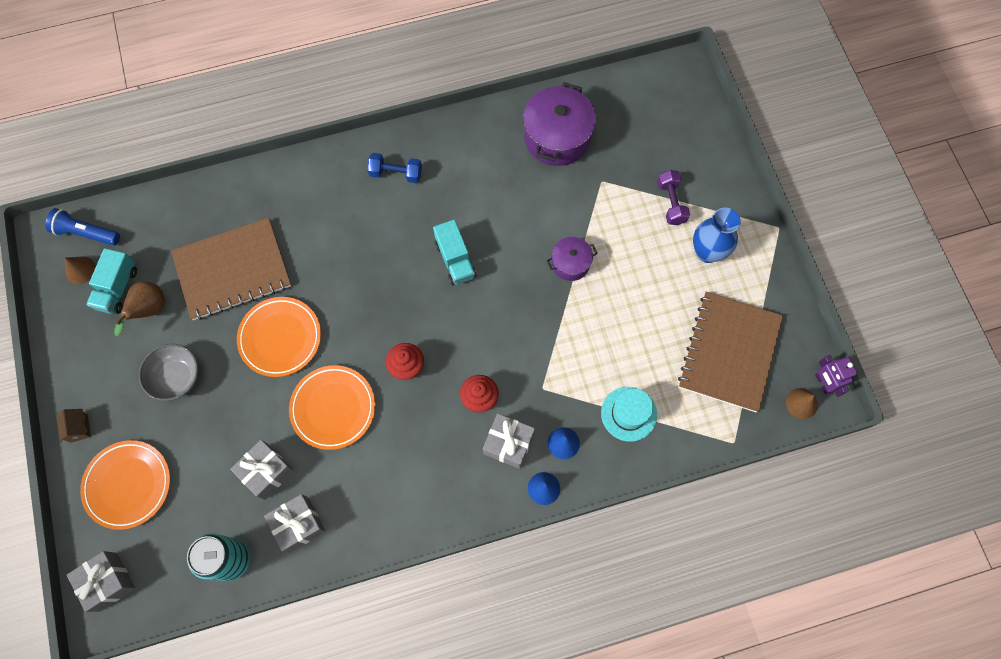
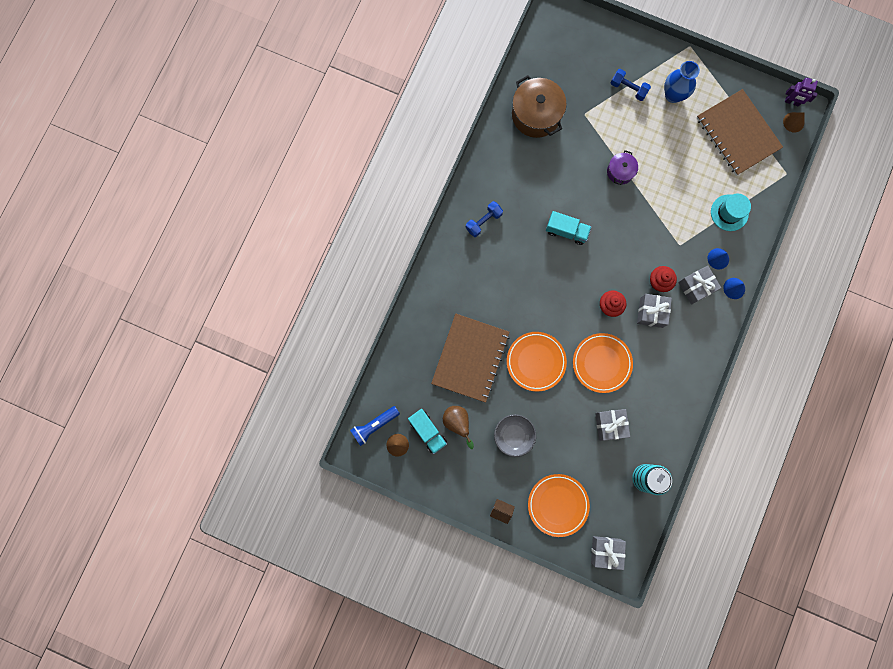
camera: 50 degrees left, 10 degrees up
grey gift [264,494,326,553] -> grey gift moved to [637,294,672,328]
purple pot [523,82,596,166] -> brown pot [512,75,567,138]
purple dumbbell [657,170,690,225] -> blue dumbbell [611,69,651,101]

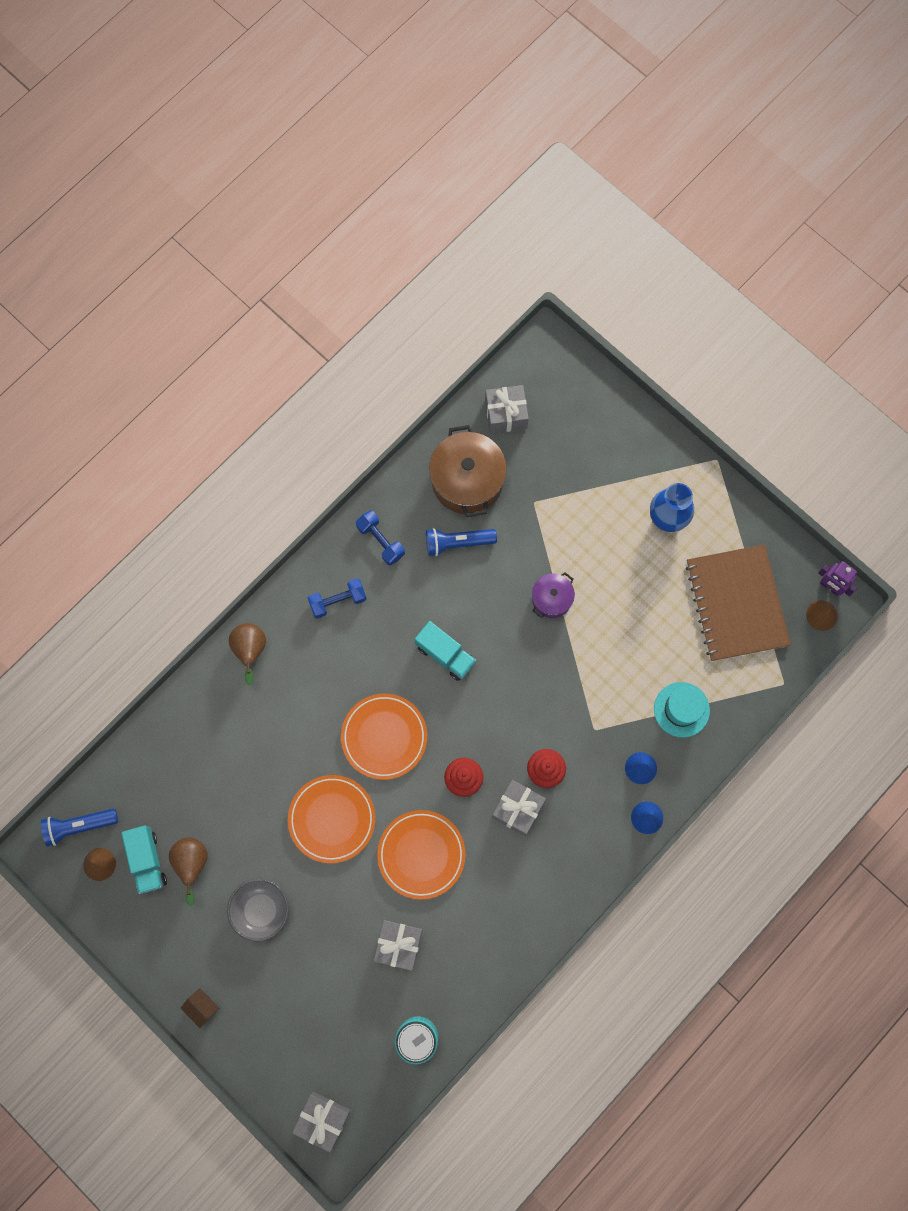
camera: 20 degrees right, 5 degrees down
brown notebook [431,314,509,403] -> none
orange plate [528,474,590,537] -> orange plate moved to [341,694,427,780]
blue dumbbell [611,69,651,101] -> blue dumbbell moved to [356,510,405,566]
grey gift [678,266,721,305] -> grey gift moved to [485,385,529,434]
none -> brown pear [229,623,266,686]
none -> blue flashlight [426,528,497,556]

